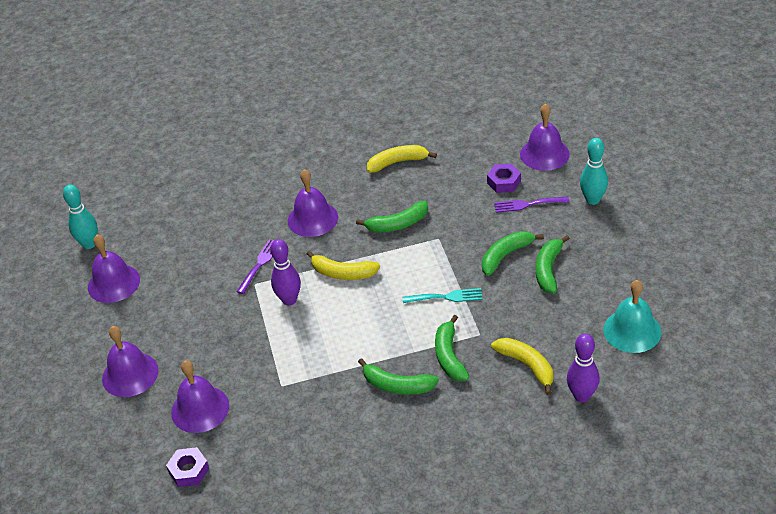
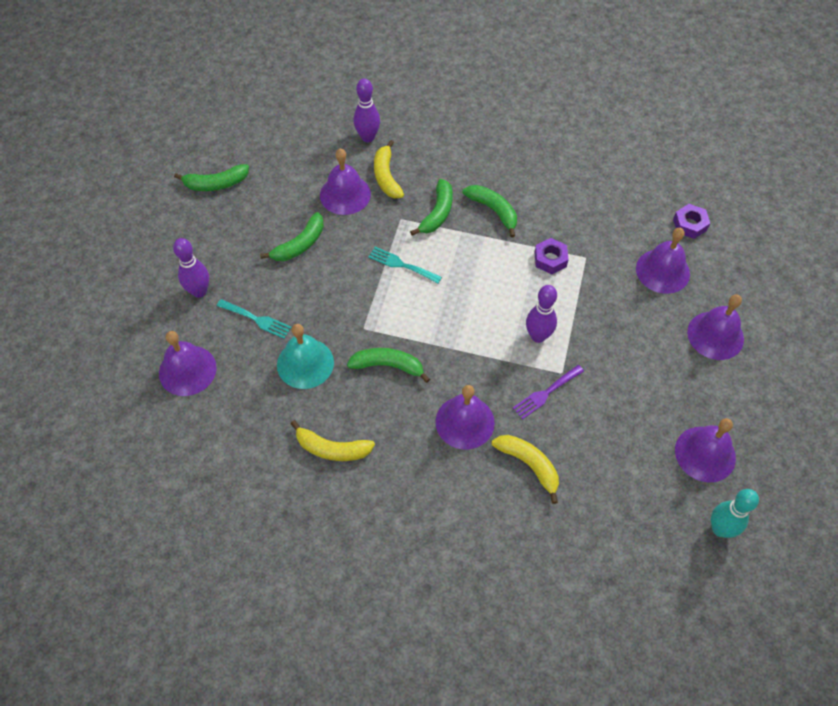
camera: 155 degrees left, 15 degrees up
yellow banana [307,251,380,280] -> yellow banana moved to [492,435,559,504]
green banana [482,231,544,276] -> green banana moved to [174,164,249,191]
purple nut [487,164,521,193] -> purple nut moved to [534,238,569,274]
purple fork [494,197,569,213] -> turquoise fork [217,299,292,339]
turquoise bowling pin [580,138,608,205] -> purple bowling pin [173,238,209,298]
turquoise bell [603,280,661,353] -> turquoise bell moved to [277,324,334,389]
none -> purple bell [320,149,371,215]

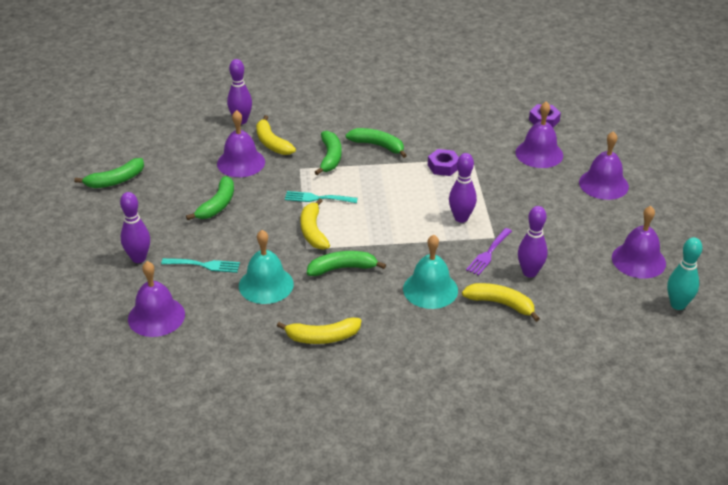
camera: 20 degrees left, 20 degrees down
purple bell [435,385,495,450] -> turquoise bell [403,234,458,309]
none -> yellow banana [301,198,330,250]
none -> purple bowling pin [518,206,548,278]

